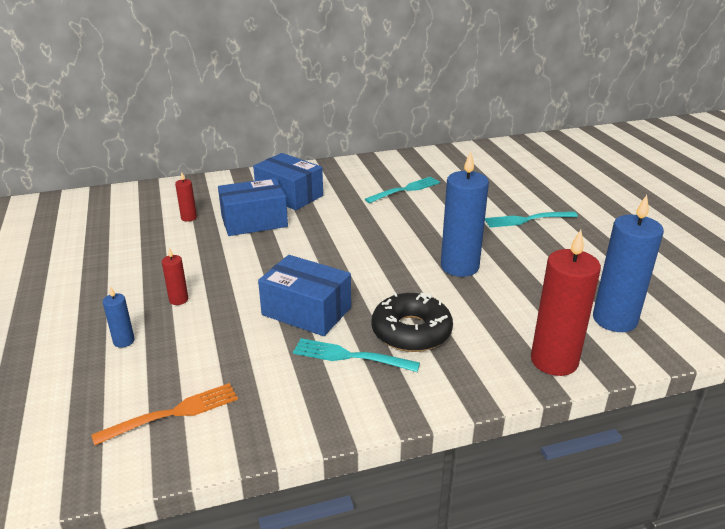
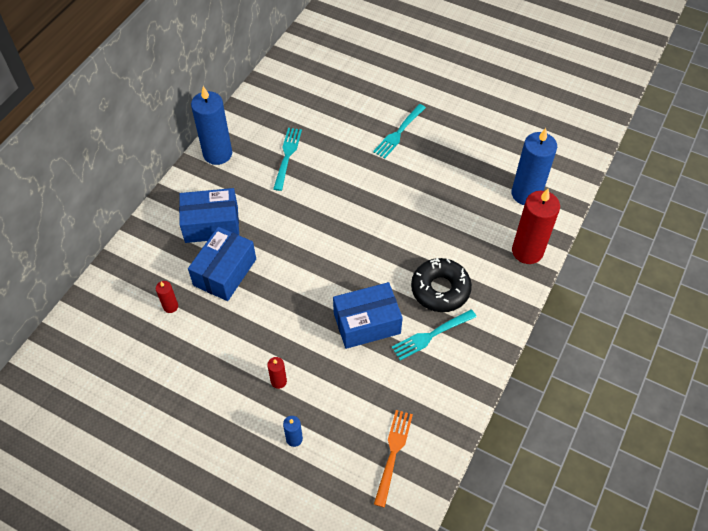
camera: 45 degrees left, 25 degrees up
blue candle [441,151,489,277] -> blue candle moved to [191,86,232,165]

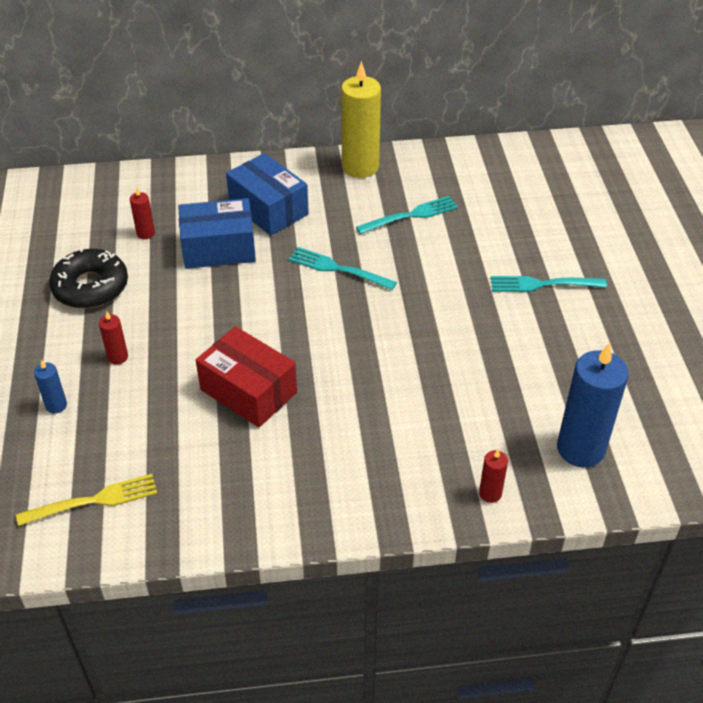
camera: 55 degrees right, 10 degrees down
blue candle [191,86,232,165] -> yellow candle [341,61,381,178]
blue box [333,282,403,349] -> red box [196,326,297,427]
orange fork [374,410,413,508] -> yellow fork [16,474,157,526]
turquoise fork [391,309,477,360] -> turquoise fork moved to [289,247,397,290]
black donut [411,258,472,312] -> black donut moved to [49,247,128,308]
red candle [512,189,560,264] -> red candle [479,450,508,503], size x0.46

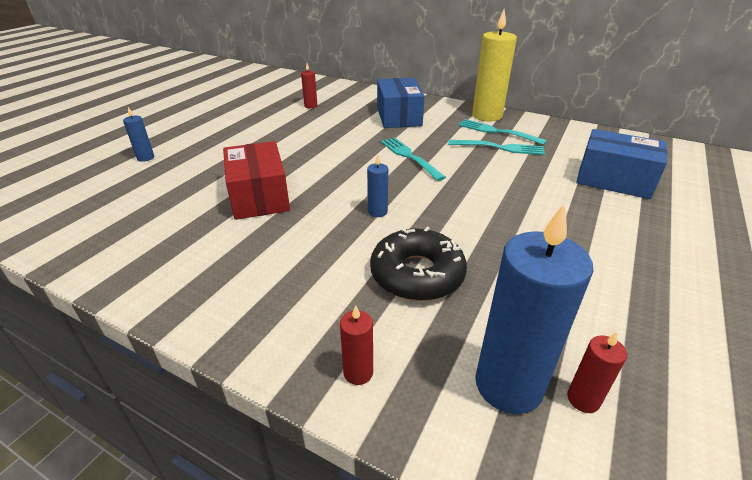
camera: 35 degrees right, 10 degrees down
yellow fork [16,474,157,526] -> none
black donut [49,247,128,308] -> black donut moved to [370,227,467,301]
red candle [99,311,128,364] -> red candle moved to [567,332,627,413]
blue box [178,198,256,269] -> blue box moved to [576,129,667,199]
turquoise fork [491,276,607,292] -> turquoise fork moved to [458,119,547,145]
none -> blue candle [367,155,388,217]

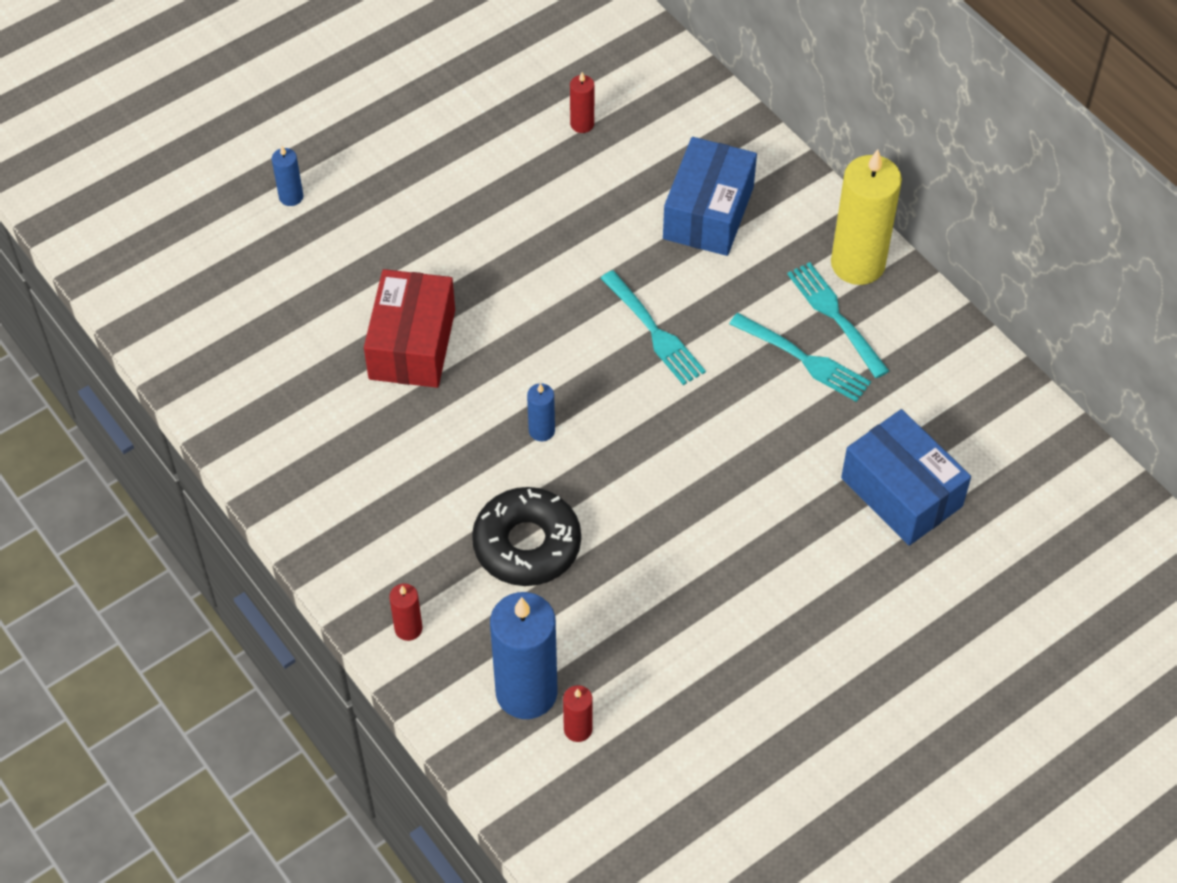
camera: 25 degrees right, 20 degrees up
turquoise fork [381,137,446,181] -> turquoise fork turned 150 degrees clockwise [601,270,706,385]

